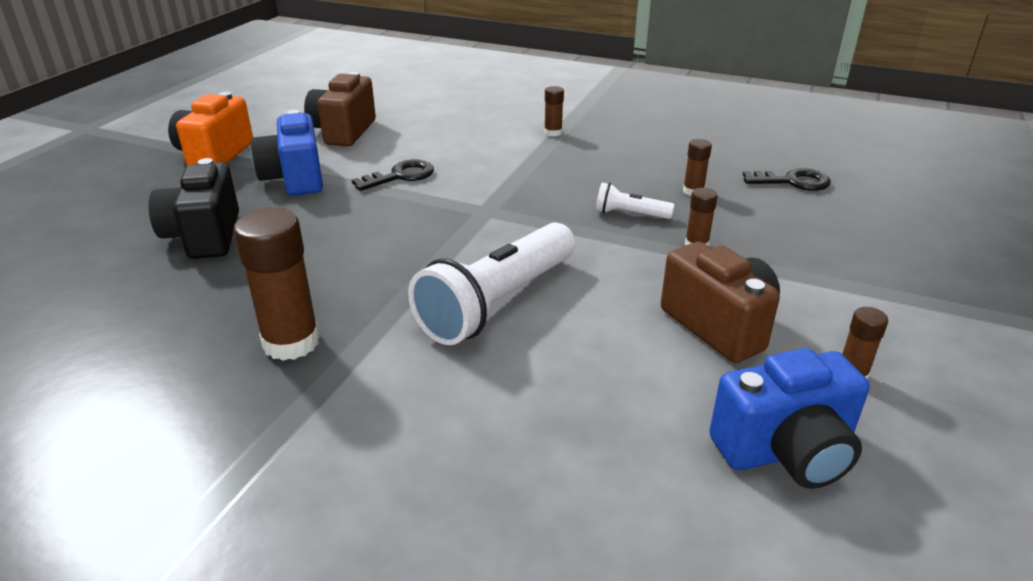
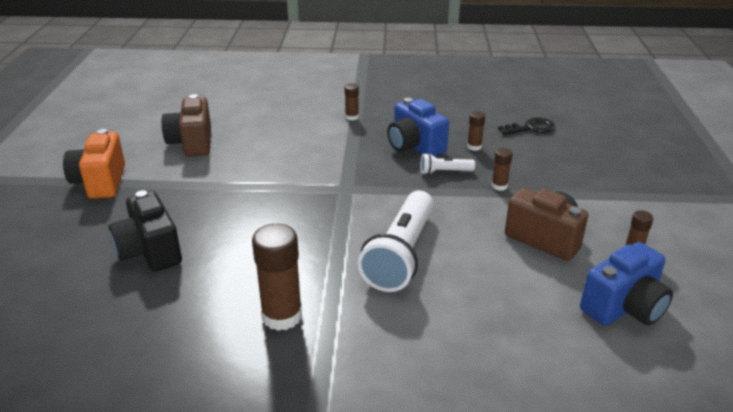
camera: 20 degrees left, 0 degrees up
blue camera [251,110,323,196] -> blue camera moved to [387,98,449,157]
black key [352,160,434,191] -> none

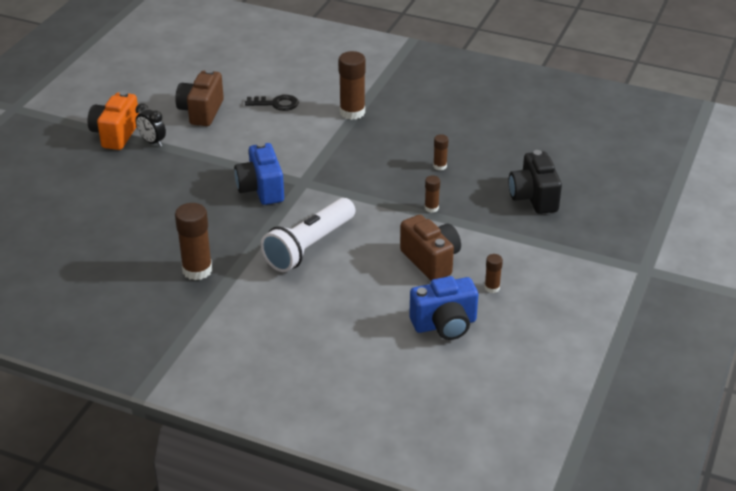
camera: 20 degrees right, 5 degrees up
black camera [109,190,182,272] -> black camera moved to [509,150,562,214]
brown glue stick [345,83,359,120] -> brown glue stick [339,51,366,120], size x1.97
blue camera [387,98,449,157] -> blue camera moved to [234,142,284,205]
white flashlight [420,153,475,175] -> none
black key [498,117,555,135] -> black key moved to [245,95,299,111]
none -> black clock [136,103,166,147]

